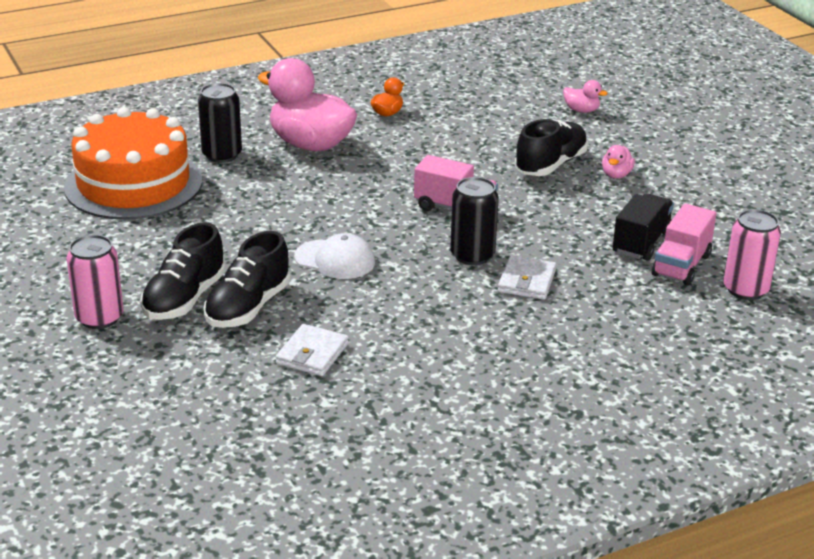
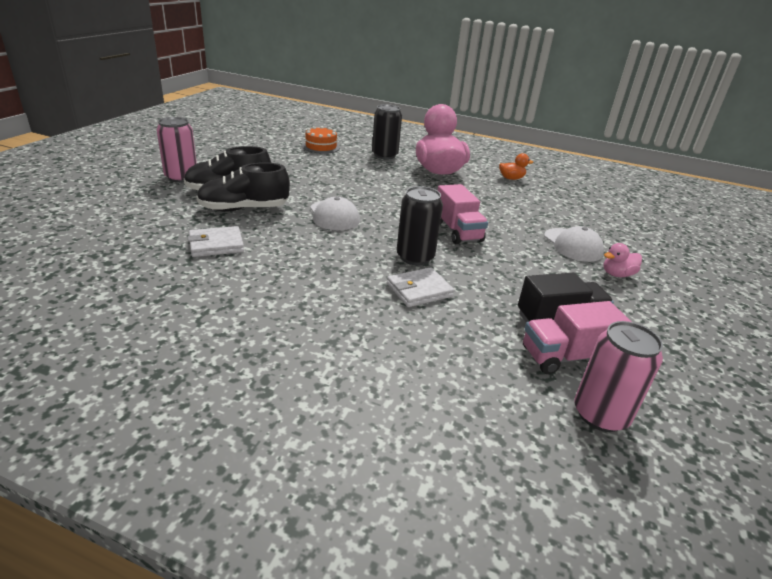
camera: 45 degrees right, 0 degrees up
orange cake [64,107,202,220] -> orange cake [302,126,340,154], size x0.44
black shoe [515,119,588,176] -> white cap [544,226,604,262]
pink duck [563,80,608,113] -> none

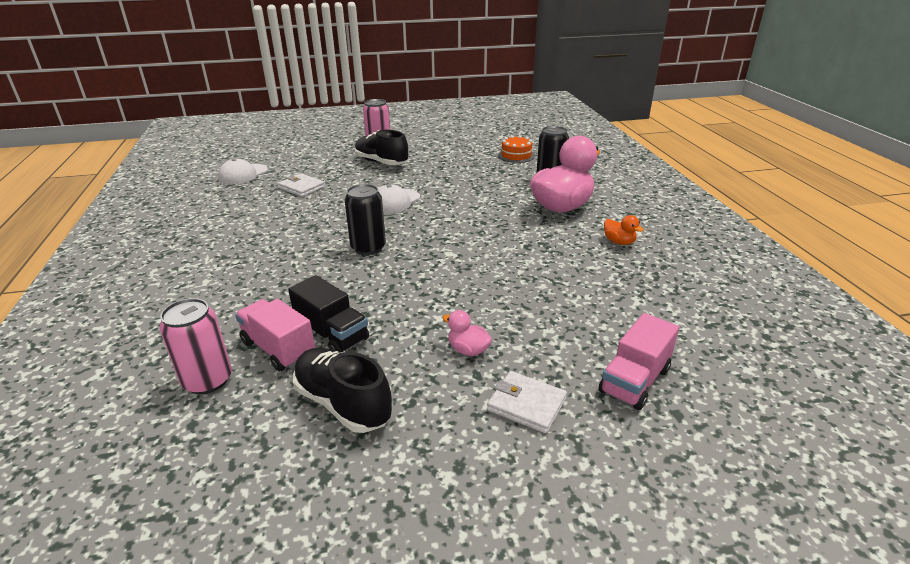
camera: 60 degrees right, 0 degrees up
black shoe [197,162,290,212] -> black shoe moved to [293,348,392,433]
white wallet [387,267,455,307] -> white wallet moved to [487,371,567,434]
pink truck [437,184,488,244] -> pink truck moved to [599,313,679,410]
white cap [544,226,604,262] -> white cap moved to [218,159,268,184]

